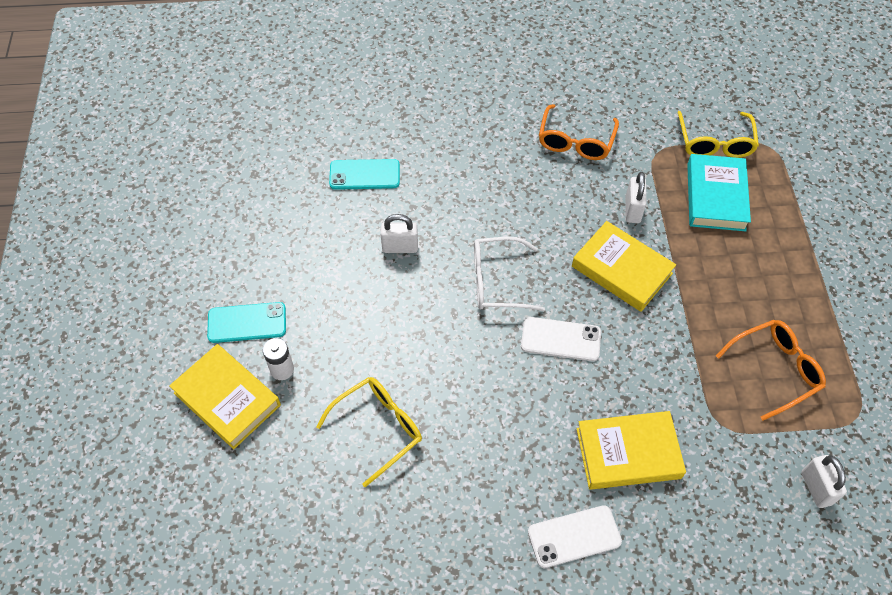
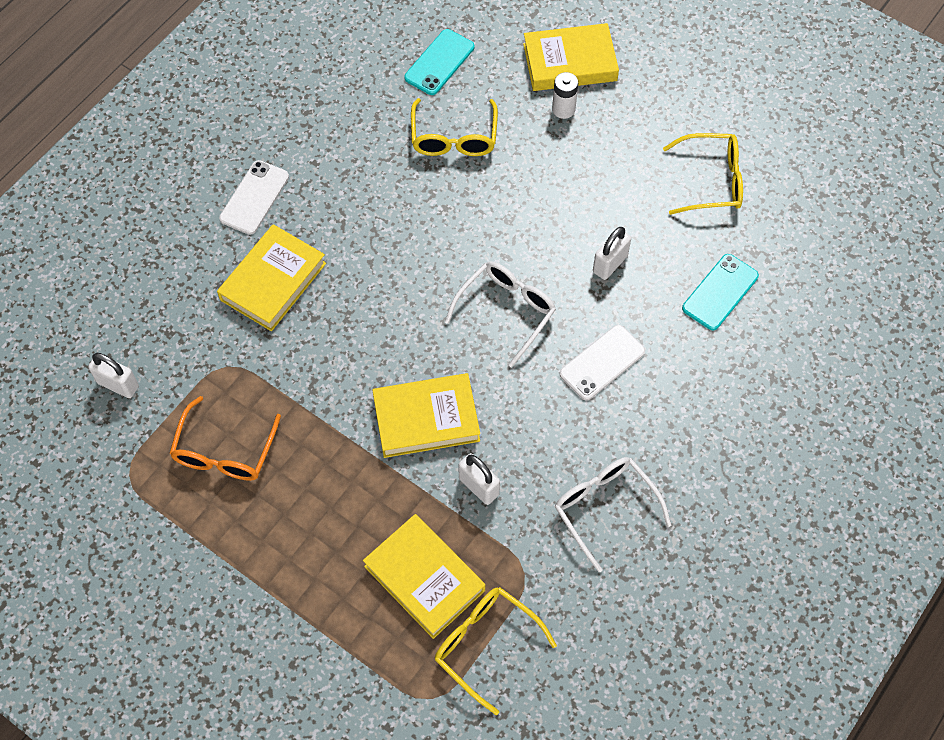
camera: 130 degrees right, 5 degrees up
turquoise phone [207,302,286,343] -> turquoise phone moved to [404,29,474,95]
white phone [521,317,601,361] -> white phone moved to [560,325,645,400]
orange glasses [539,104,619,160] -> white glasses [555,457,671,572]
turquoise book [687,154,751,231] -> yellow book [363,514,485,639]
none -> yellow glasses [663,133,743,215]

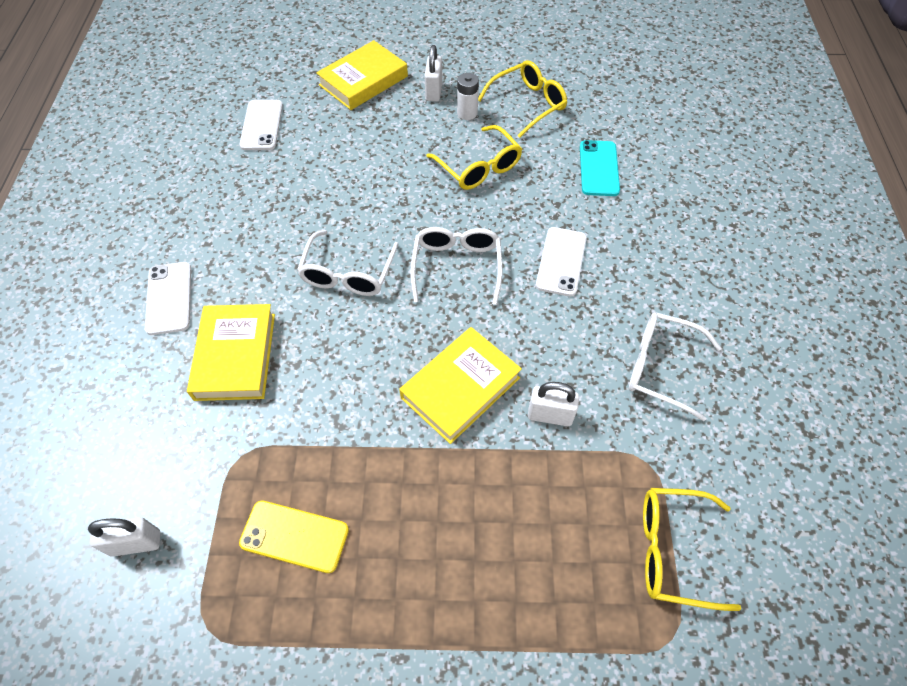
camera: 35 degrees left, 5 degrees down
orange glasses [169,396,281,481] -> yellow phone [239,500,349,573]
yellow book [363,514,485,639] -> none
turquoise phone [404,29,474,95] -> white phone [239,100,283,150]
yellow glasses [411,98,498,156] -> yellow glasses moved to [426,125,522,190]
white battery [552,72,578,119] -> white battery moved to [457,73,479,120]
white padlock [593,227,631,280] -> white padlock moved to [424,45,442,102]
none -> white glasses [297,230,399,296]

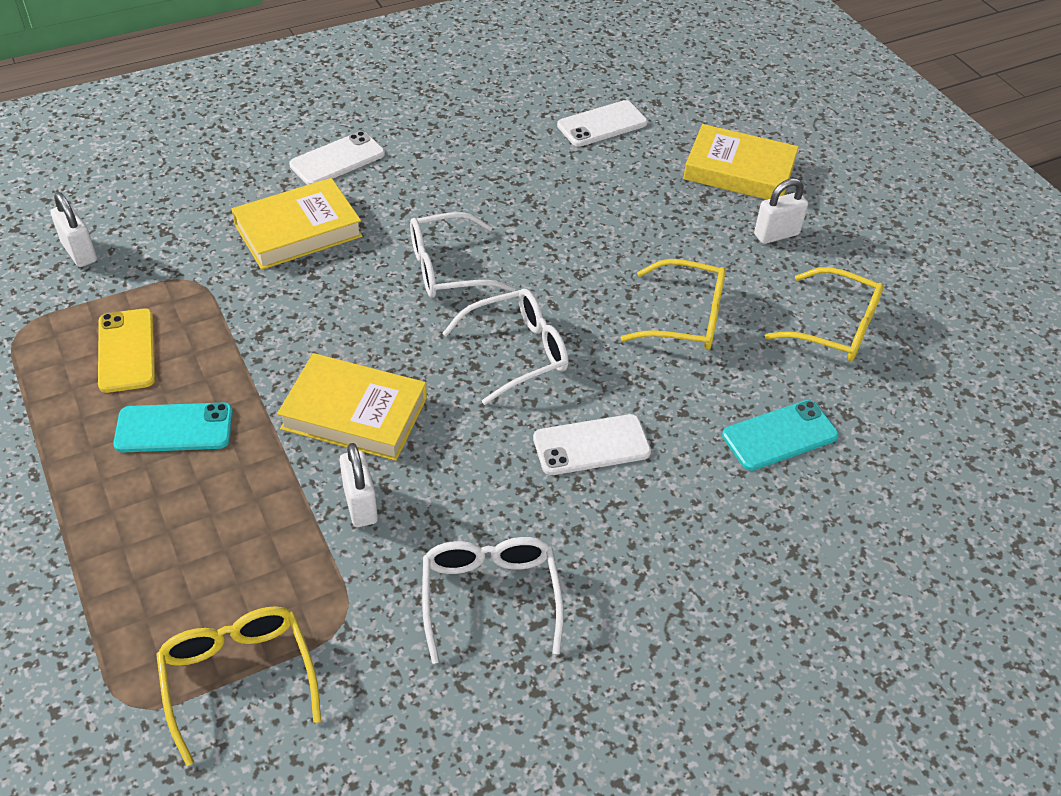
camera: 60 degrees right, 10 degrees down
yellow glasses [426,125,522,190] -> yellow glasses turned 105 degrees counterclockwise [621,259,726,350]
white battery [457,73,479,120] -> none
none -> turquoise phone [113,403,233,453]

